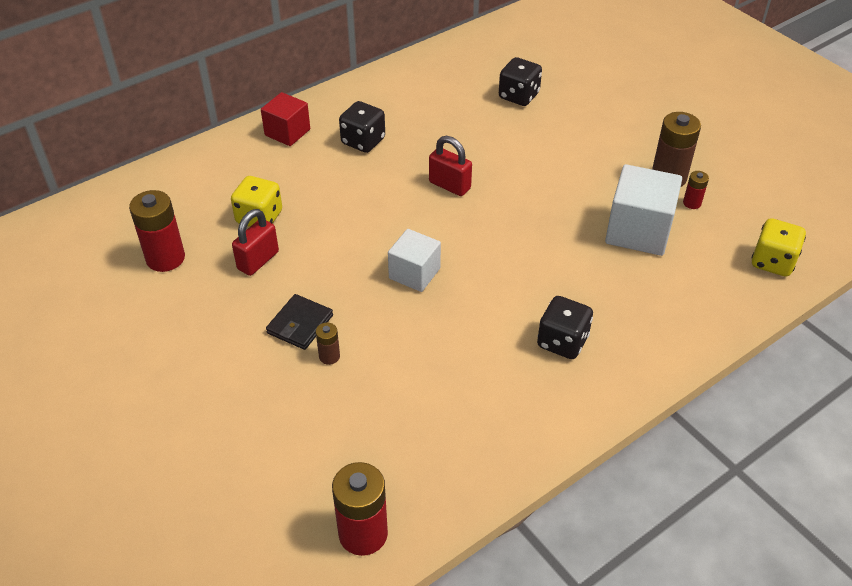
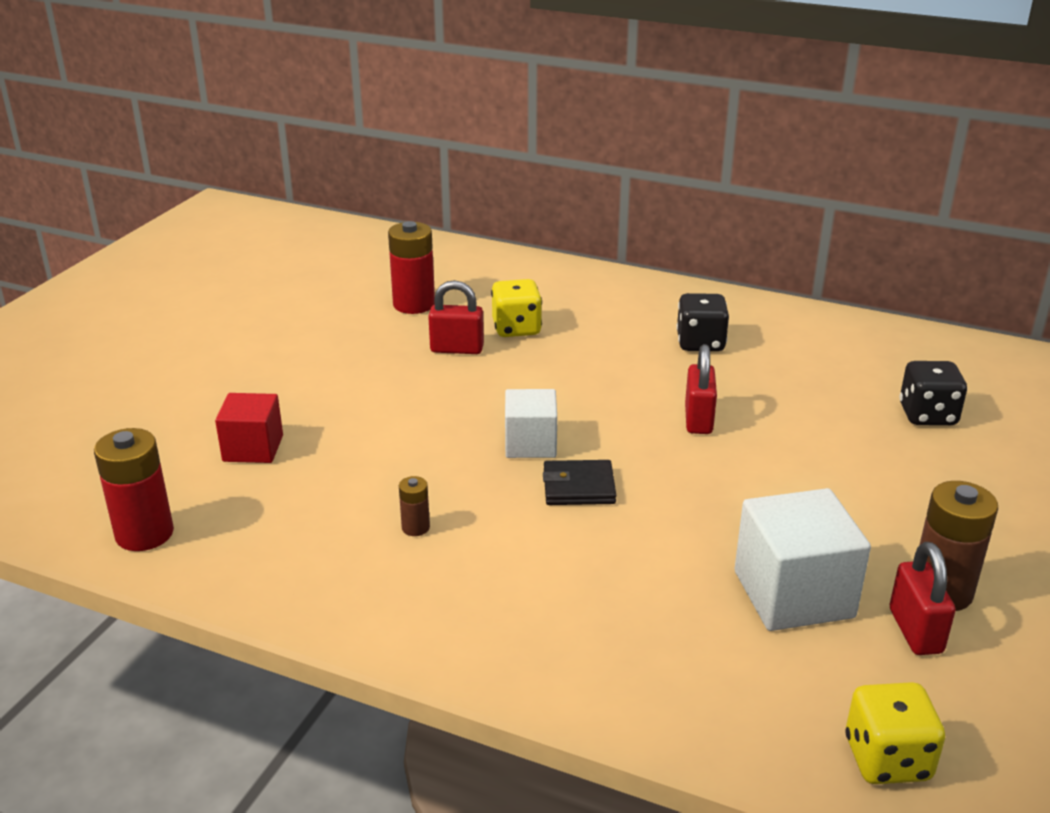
camera: 60 degrees right, 15 degrees down
red cube [261,92,310,146] -> red cube moved to [215,393,283,463]
black wallet [266,294,333,350] -> black wallet moved to [543,460,616,505]
brown battery [316,323,340,365] -> brown battery moved to [399,476,430,536]
black dice [537,296,593,359] -> none
red battery [683,171,709,209] -> red padlock [890,542,956,655]

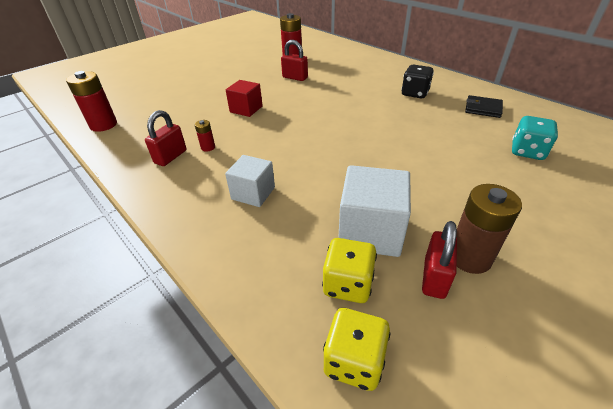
camera: 25 degrees right, 10 degrees up
red cube [215,393,283,463] -> red cube moved to [226,80,263,117]
brown battery [399,476,430,536] -> red battery [195,120,215,152]
yellow dice [491,279,542,337] -> yellow dice moved to [322,238,377,303]
white cube [505,389,557,458] -> white cube moved to [225,155,275,207]
black wallet [543,460,616,505] -> black wallet moved to [465,95,503,118]
red padlock [685,344,717,434] -> red padlock moved to [145,110,186,166]
black dice [899,361,967,425] -> turquoise dice [512,116,558,160]

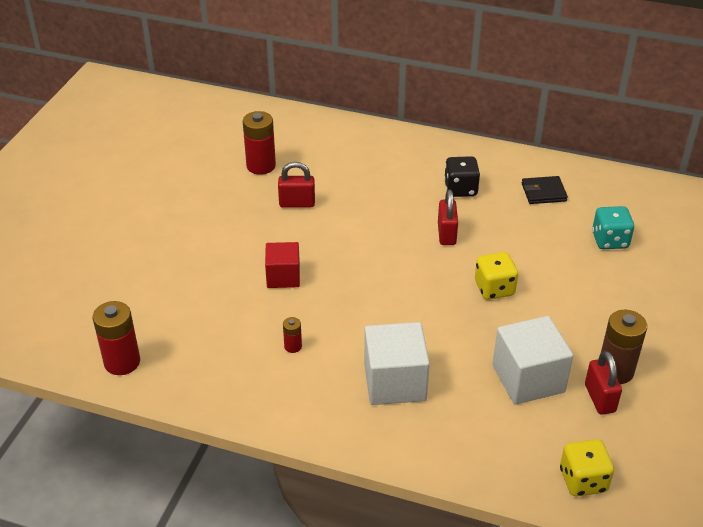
camera: 30 degrees left, 0 degrees up
red padlock [145,110,186,166] -> red padlock moved to [438,189,458,245]
white cube [225,155,275,207] -> white cube [364,322,430,405], size x1.56
yellow dice [322,238,377,303] -> yellow dice moved to [475,252,518,300]

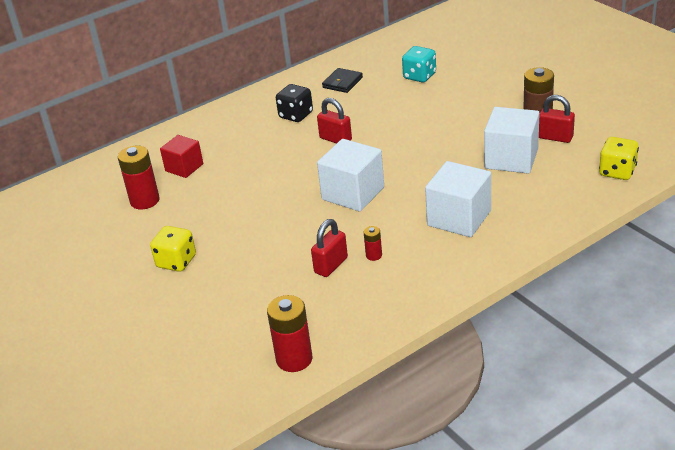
camera: 50 degrees left, 5 degrees down
red cube [265,242,300,288] -> red cube moved to [160,135,203,178]
red padlock [278,162,315,208] -> red padlock moved to [311,219,348,277]
yellow dice [475,252,518,300] -> yellow dice moved to [150,226,196,272]
none -> white cube [317,139,384,211]

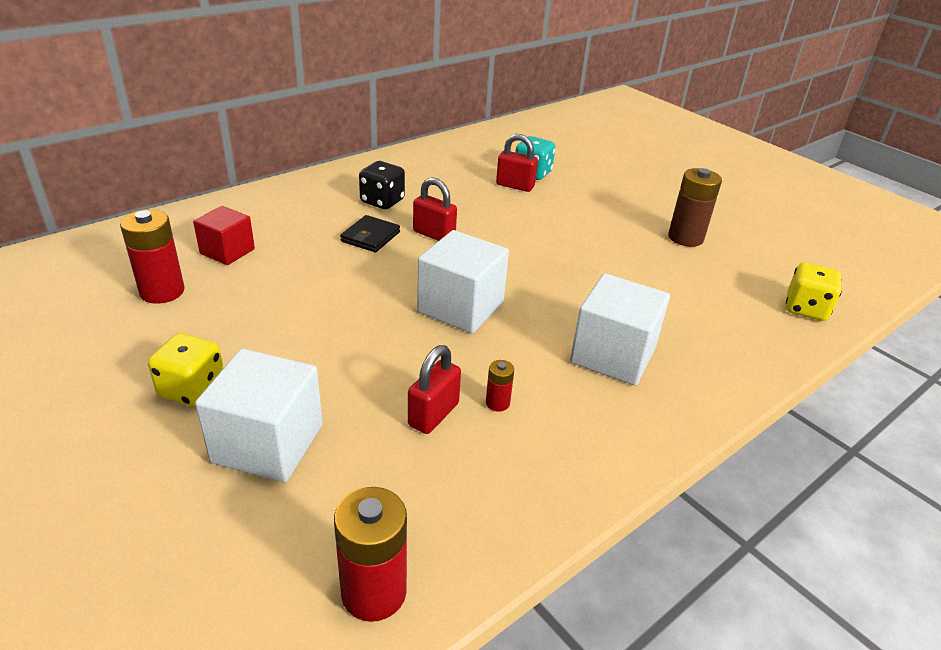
camera: 10 degrees left, 0 degrees up
black wallet [322,68,363,93] -> black wallet moved to [340,215,400,252]
white cube [484,107,539,174] -> white cube moved to [195,349,323,482]
red padlock [539,95,575,143] -> red padlock moved to [496,134,538,192]

